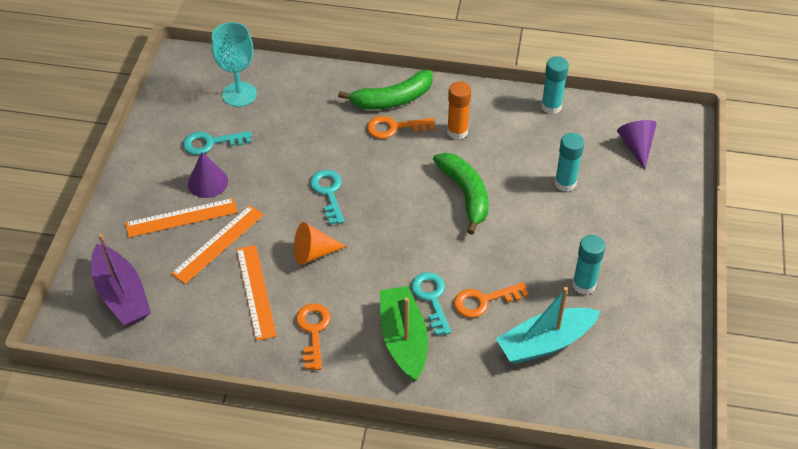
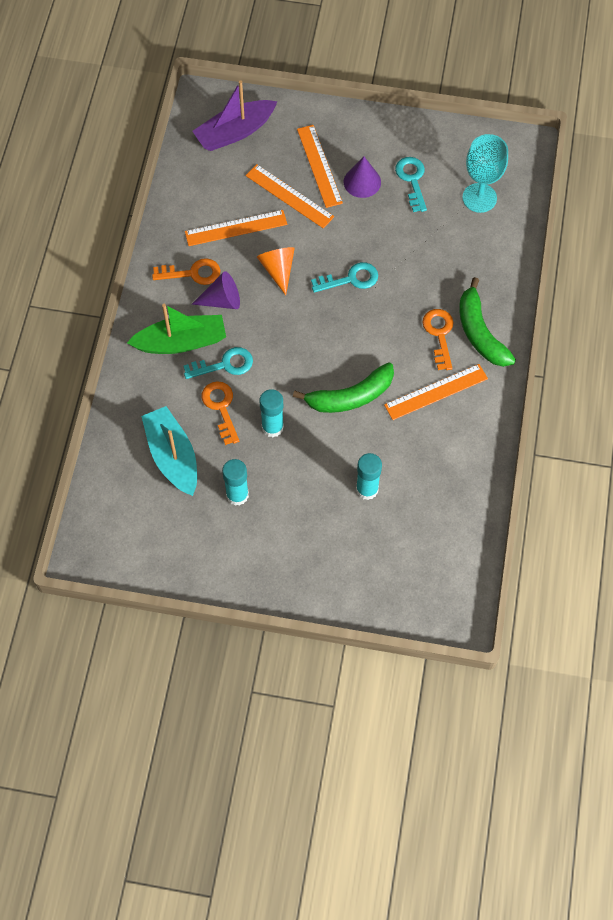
camera: 90 degrees right, 15 degrees up
orange glue stick [447,82,471,140] -> orange ruler [384,364,488,420]
turquoise glue stick [541,56,569,114] -> turquoise glue stick moved to [260,389,284,437]
purple cone [617,120,657,169] -> purple cone moved to [192,271,240,309]

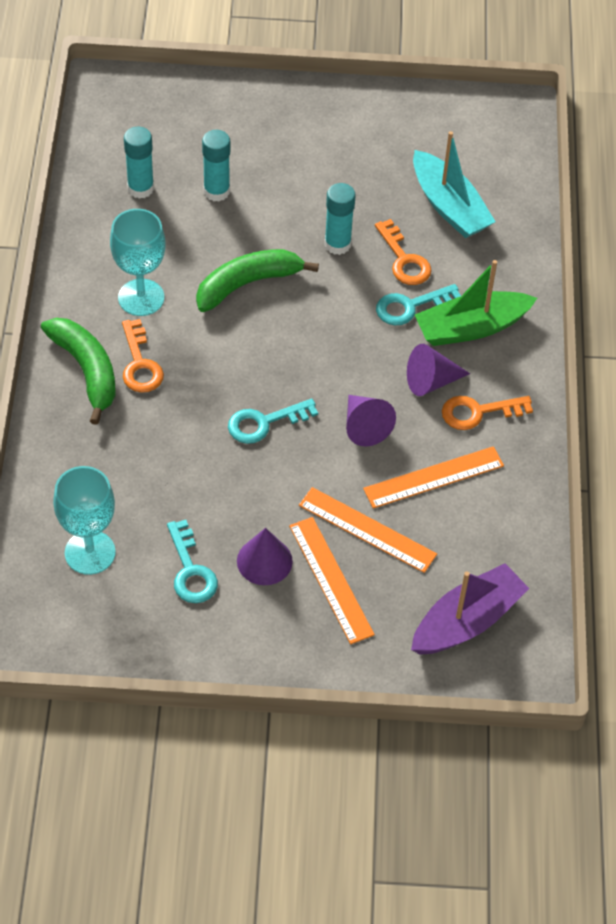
camera: 170 degrees right, 10 degrees down
turquoise glue stick [222,459,249,506] -> turquoise glue stick moved to [124,126,154,199]
orange cone [257,247,295,295] -> purple cone [346,395,396,446]
orange ruler [384,364,488,420] -> turquoise goblet [110,209,165,316]

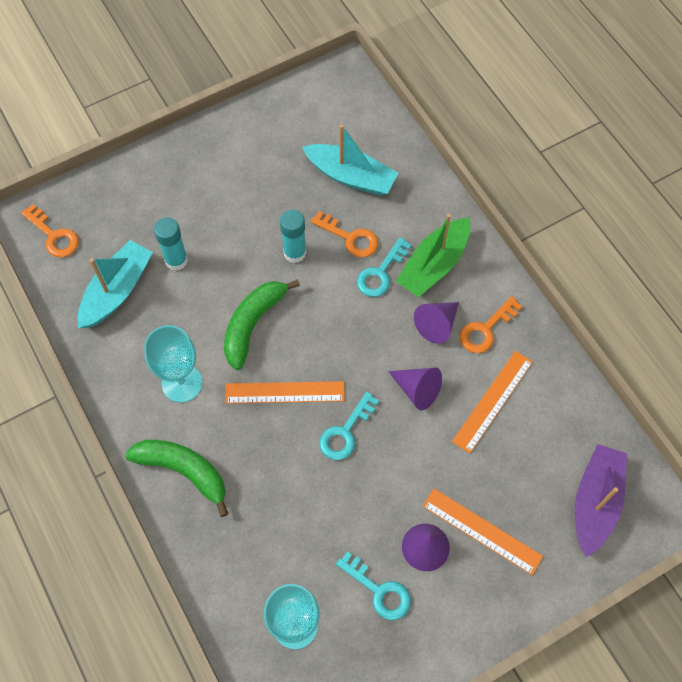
camera: 30 degrees left, 10 degrees up
orange key [122,319,164,393] -> orange key moved to [21,204,79,257]
turquoise glue stick [124,126,154,199] -> turquoise boat [77,240,153,328]
orange ruler [299,487,437,573] -> orange ruler moved to [225,381,345,404]

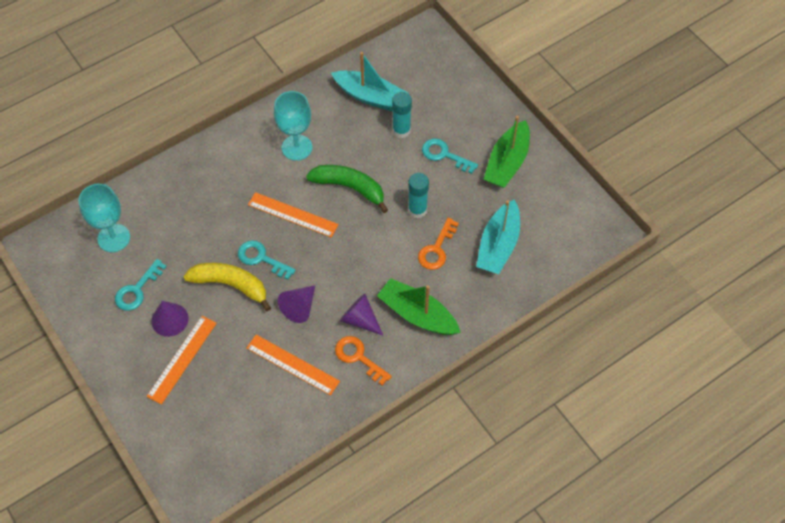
camera: 85 degrees right, 5 degrees down
orange key [21,204,79,257] -> none
green banana [125,440,229,517] -> none
orange ruler [225,381,345,404] -> orange ruler turned 60 degrees counterclockwise [248,192,339,238]
turquoise key [357,237,412,297] -> turquoise key moved to [422,138,478,174]
purple boat [575,444,627,557] -> none
none -> yellow banana [184,263,271,311]
none -> green boat [484,116,530,188]

